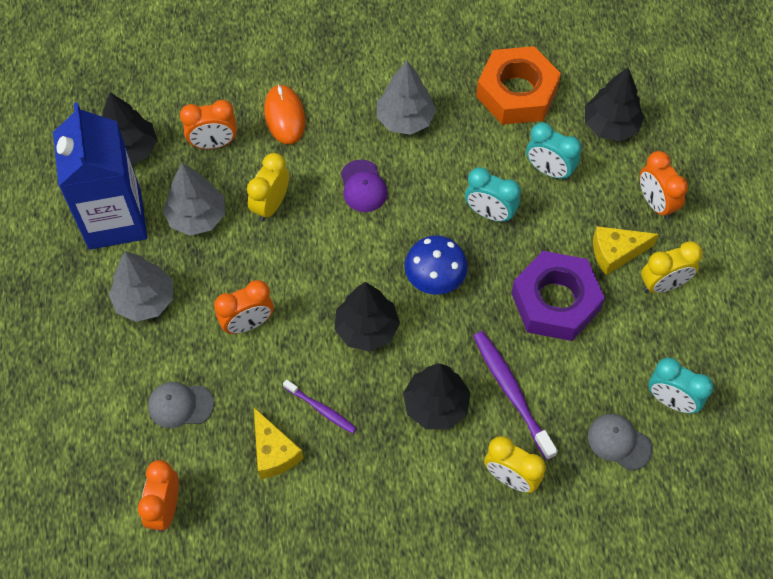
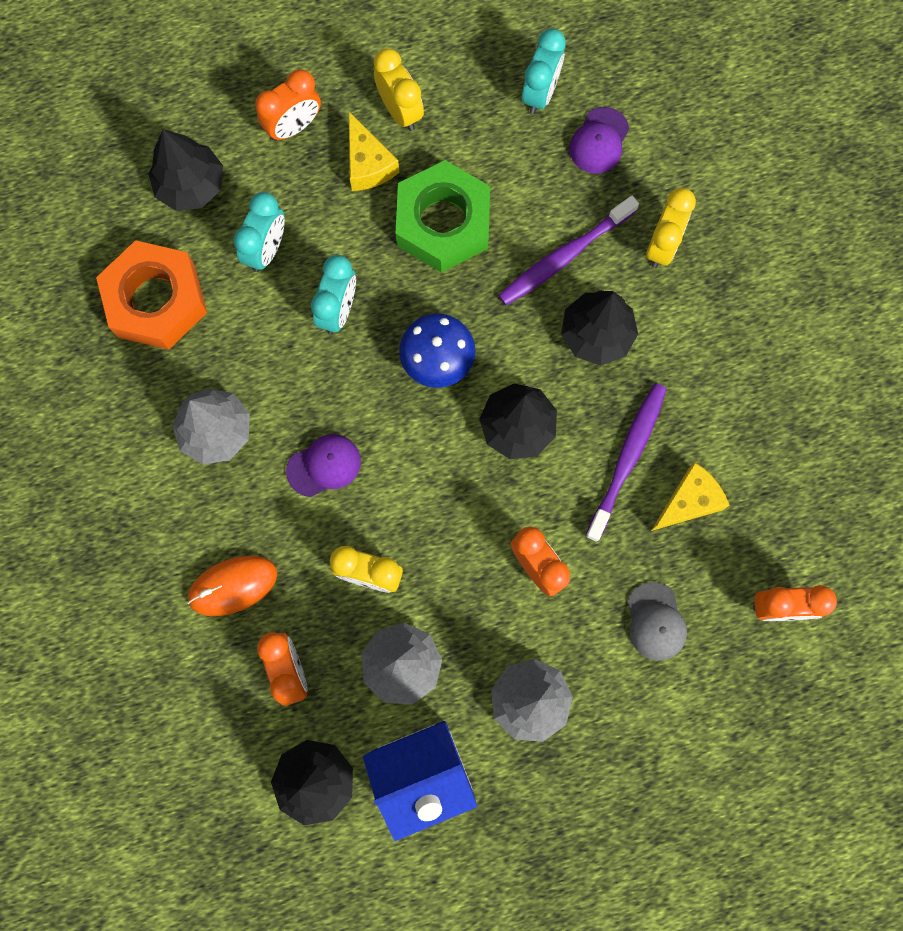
camera: 100 degrees left, 15 degrees up
purple toothbrush [283,379,357,434] -> purple toothbrush [585,383,667,542], size x1.72
purple nut [511,251,605,341] -> green nut [396,160,490,272]
grey cap [588,414,653,470] -> purple cap [569,107,629,174]

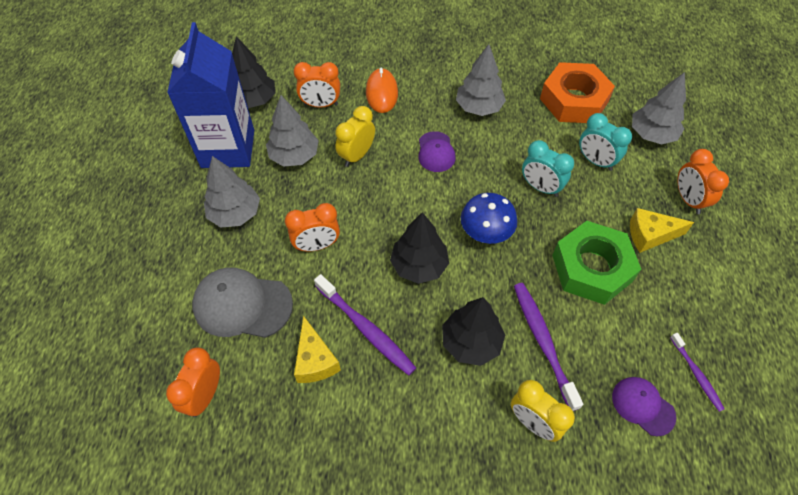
camera: 110 degrees right, 20 degrees down
black tree [148,129,223,211] -> grey tree [632,72,686,145]
yellow clock [374,49,424,131] -> none
turquoise clock [522,29,566,114] -> purple toothbrush [670,333,724,412]
grey cap [627,582,687,661] -> grey cap [192,267,293,338], size x1.69

